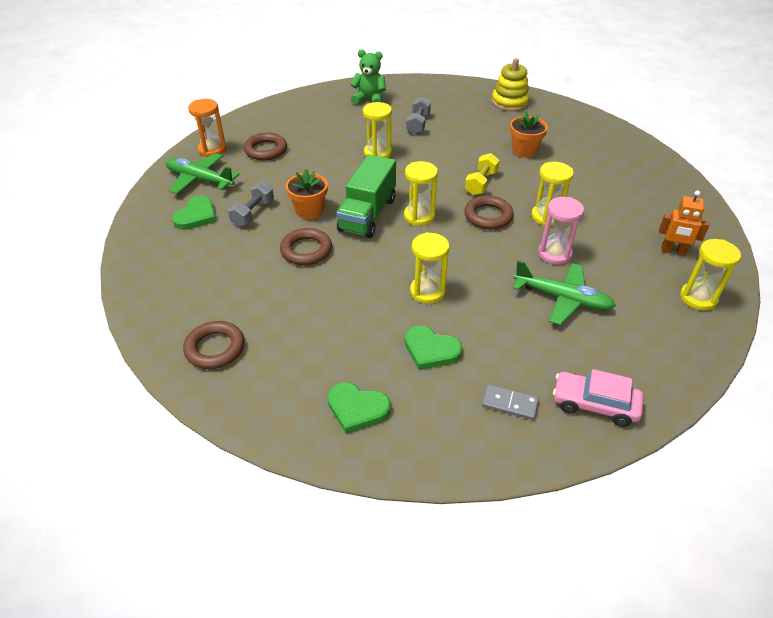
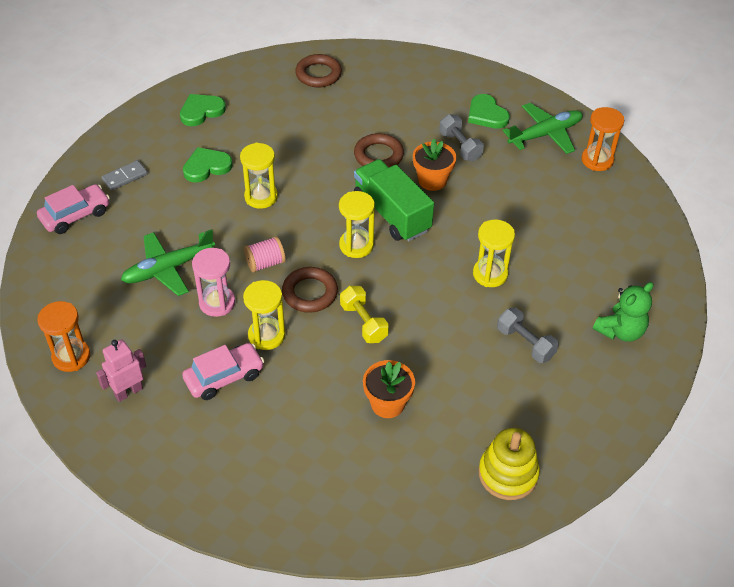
camera: 125 degrees right, 5 degrees up
brown ring [244,133,287,160] -> none
orange robot [659,190,710,256] -> pink robot [96,339,146,402]
yellow hourglass [680,239,741,311] -> orange hourglass [37,301,90,372]
none -> pink car [182,343,264,400]
none -> pink spool [244,236,286,273]

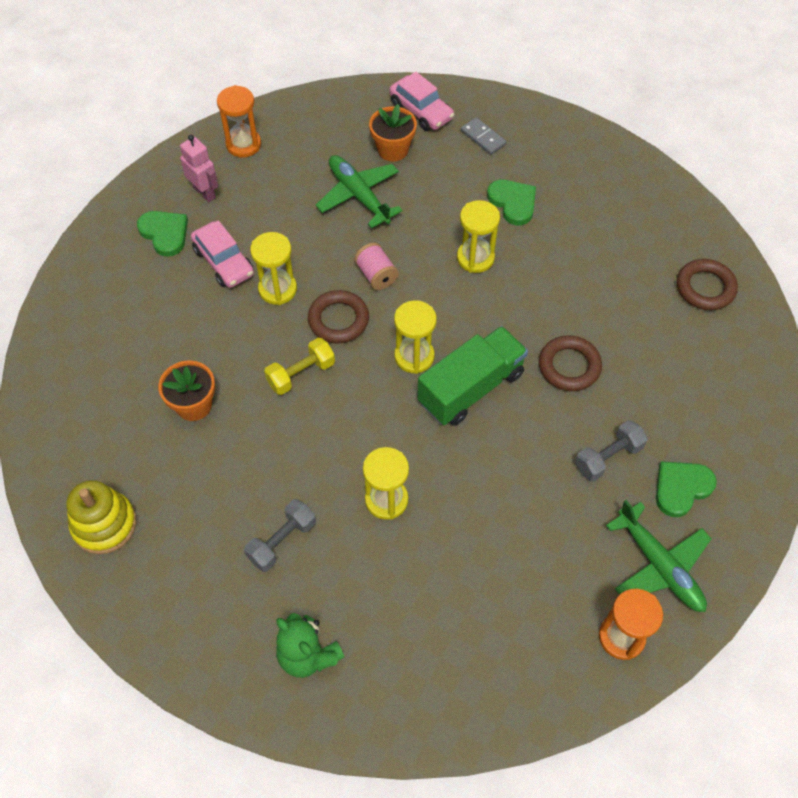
camera: 85 degrees right, 10 degrees up
green heart [180,94,226,126] -> green heart moved to [137,211,188,257]
pink hourglass [192,248,235,317] -> none
orange flower pot [413,139,456,191] -> orange flower pot moved to [369,104,417,161]

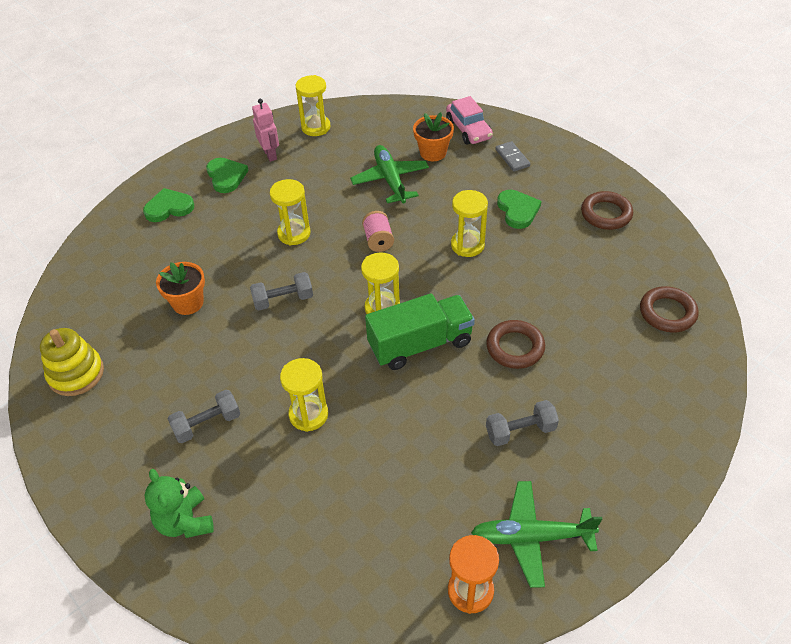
camera: 20 degrees right, 10 degrees down
pink car [191,220,254,288] -> none
orange hourglass [217,85,261,158] -> yellow hourglass [295,75,331,136]
yellow dumbbell [264,338,335,395] -> grey dumbbell [250,272,313,311]
brown ring [308,290,369,344] -> brown ring moved to [581,191,633,230]
green plane [606,500,711,612] -> green plane turned 105 degrees clockwise [471,481,602,588]
green heart [656,461,717,517] -> green heart moved to [143,188,194,222]

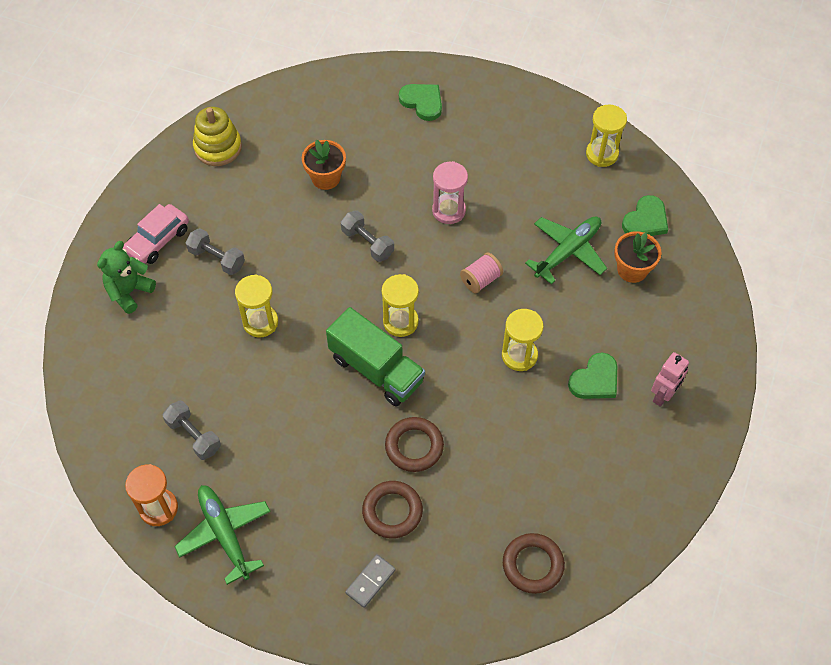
camera: 60 degrees right, 10 degrees up
green heart [206,158,249,193] -> green heart moved to [622,195,668,236]
pink robot [252,99,279,162] -> pink robot moved to [651,352,689,407]
yellow hourglass [270,179,311,246] -> pink hourglass [432,161,468,224]
pink car [446,96,493,144] -> pink car moved to [122,204,189,264]
grey dumbbell [486,400,559,446] -> grey dumbbell moved to [163,401,221,460]
grey domino [495,141,530,171] -> grey domino moved to [345,554,396,608]
brown ring [581,191,633,230] -> brown ring moved to [362,481,423,539]

